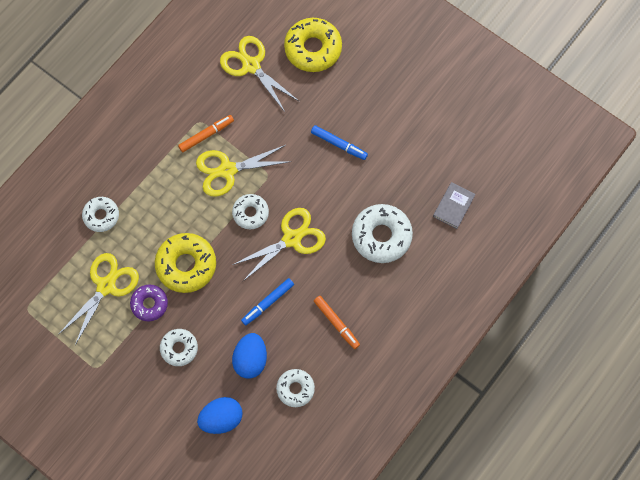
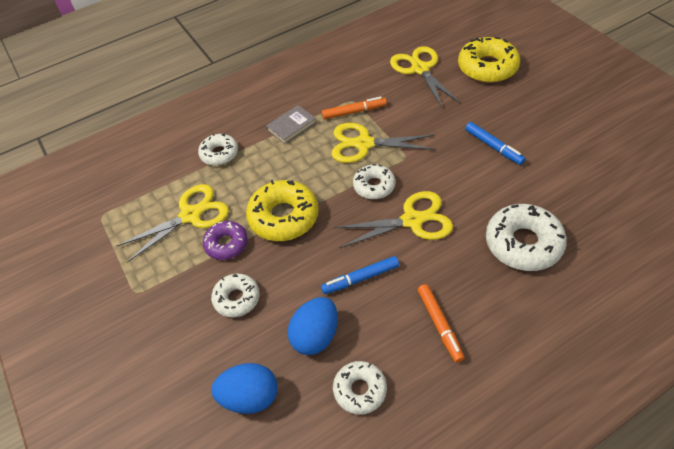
camera: 25 degrees right, 20 degrees down
grey book [433,182,476,229] -> grey book moved to [266,105,317,144]

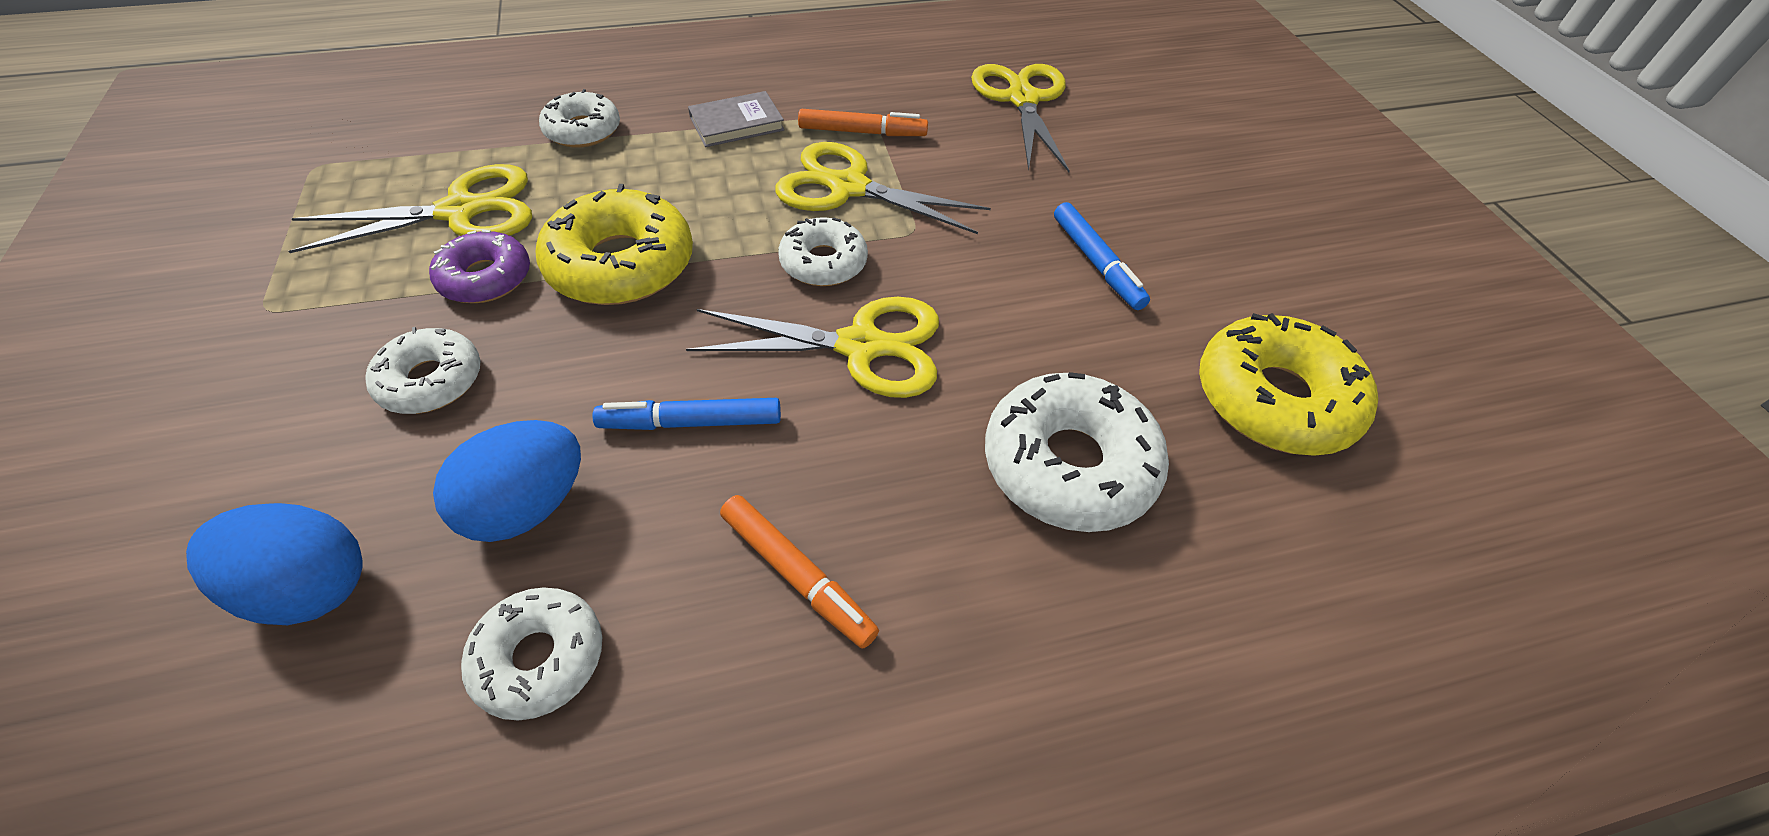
camera: 10 degrees right, 0 degrees up
orange marker [418,284,465,363] -> orange marker turned 45 degrees counterclockwise [720,495,879,649]
yellow donut [458,37,520,83] -> yellow donut moved to [1199,313,1378,456]

